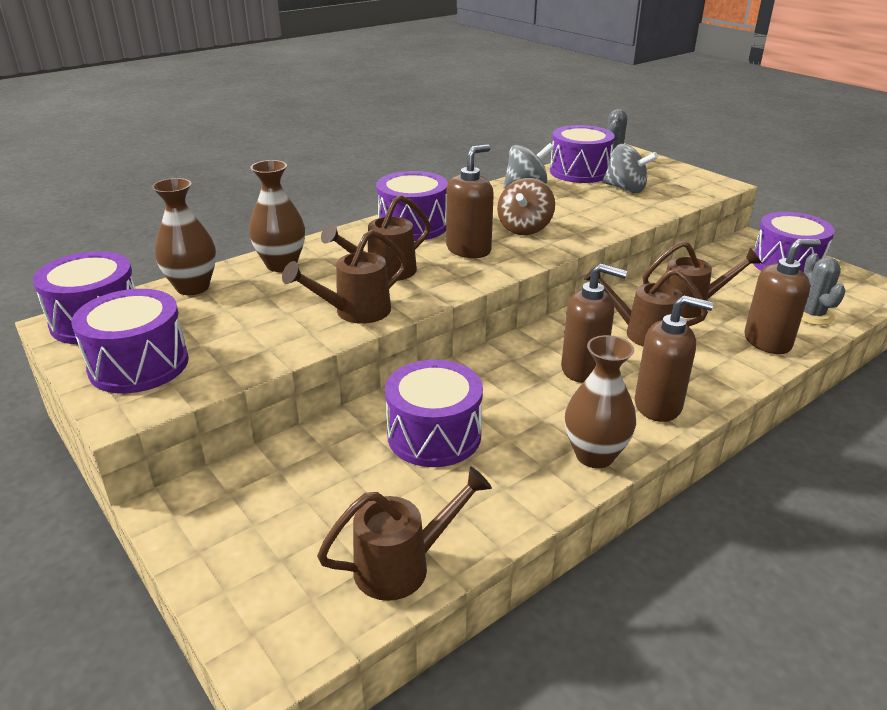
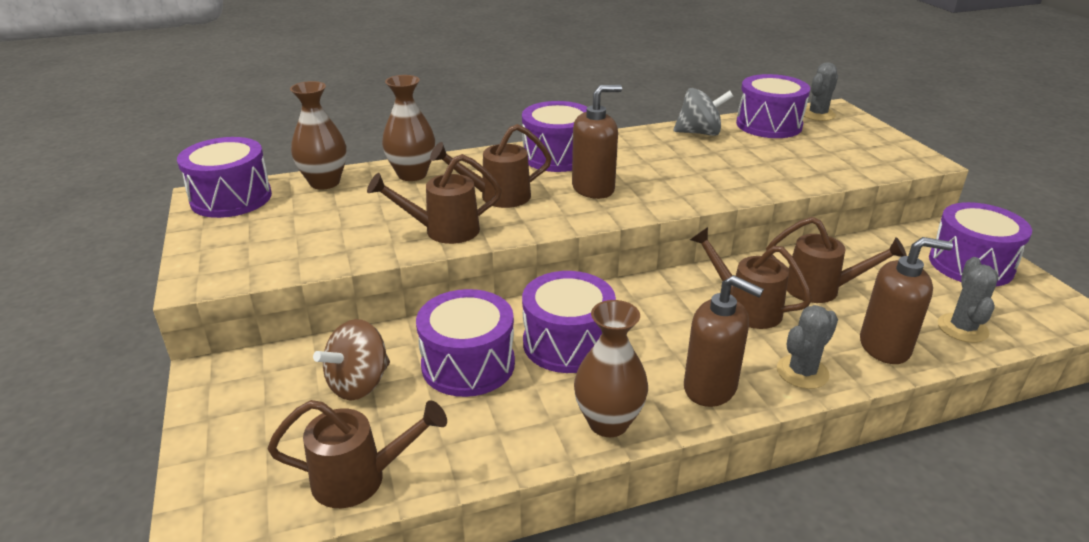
camera: 20 degrees right, 0 degrees up
purple drum [72,289,189,393] -> purple drum moved to [522,271,616,373]
brown spinning top [497,178,555,235] -> brown spinning top moved to [313,319,390,401]
brown soap dispenser [561,264,627,383] -> none
grey spinning top [602,144,658,193] -> none
none -> grey cactus [777,305,838,389]

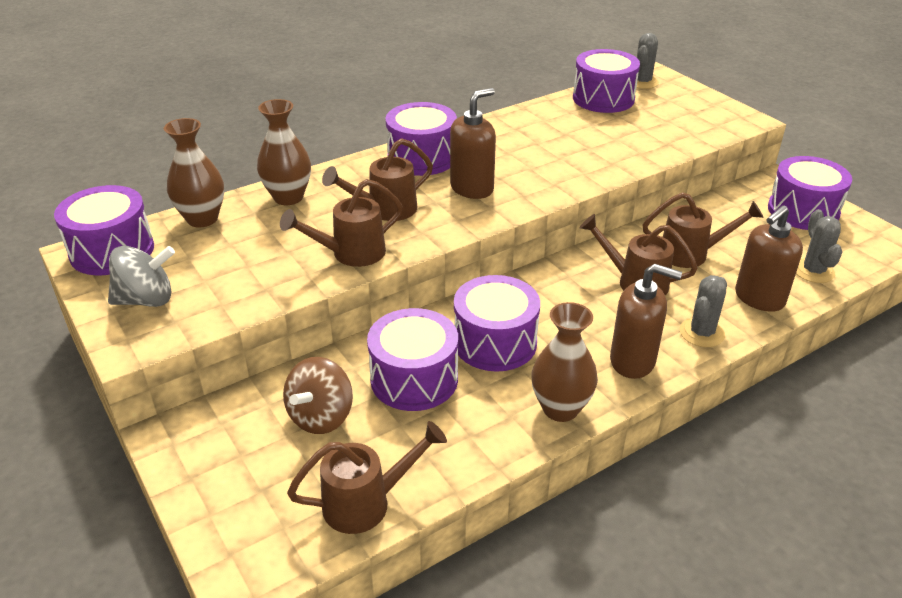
camera: 15 degrees left, 5 degrees up
grey spinning top [674,88,733,136] -> grey spinning top moved to [108,246,175,307]
brown soap dispenser [860,237,953,364] -> brown soap dispenser turned 150 degrees clockwise [735,205,803,312]

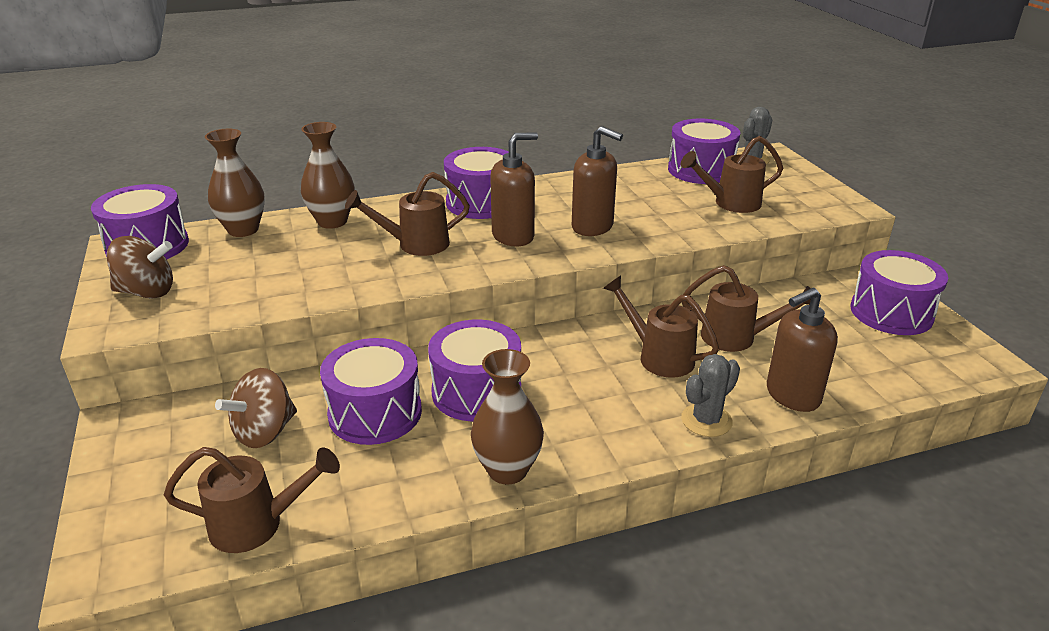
camera: 15 degrees right, 5 degrees down
grey spinning top [108,246,175,307] -> brown spinning top [107,236,173,299]
brown watering can [280,179,403,267] -> brown watering can moved to [681,136,783,213]
brown soap dispenser [610,264,682,379] -> brown soap dispenser moved to [572,126,623,236]
grey cactus [796,209,842,283] -> none

